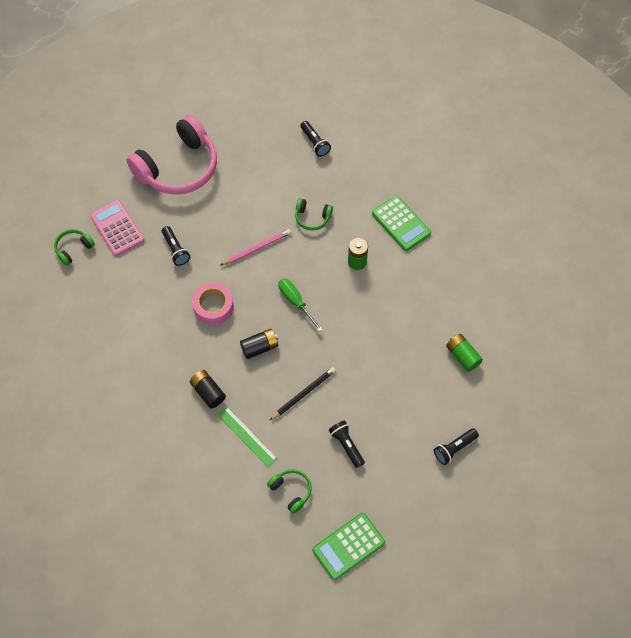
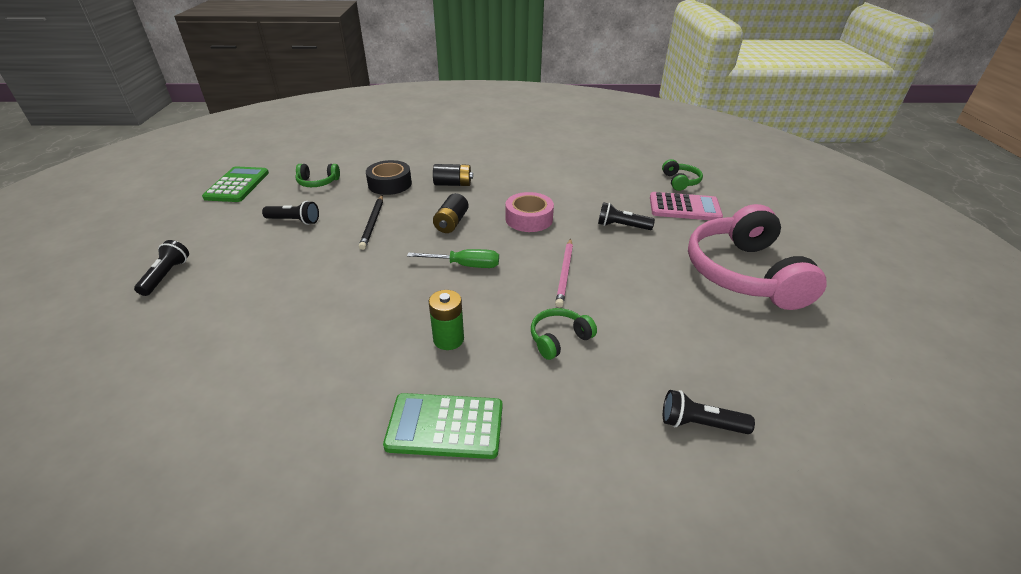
camera: 130 degrees right, 25 degrees down
green ruler [217,406,277,467] -> black tape [366,160,412,195]
green battery [446,334,483,372] -> none

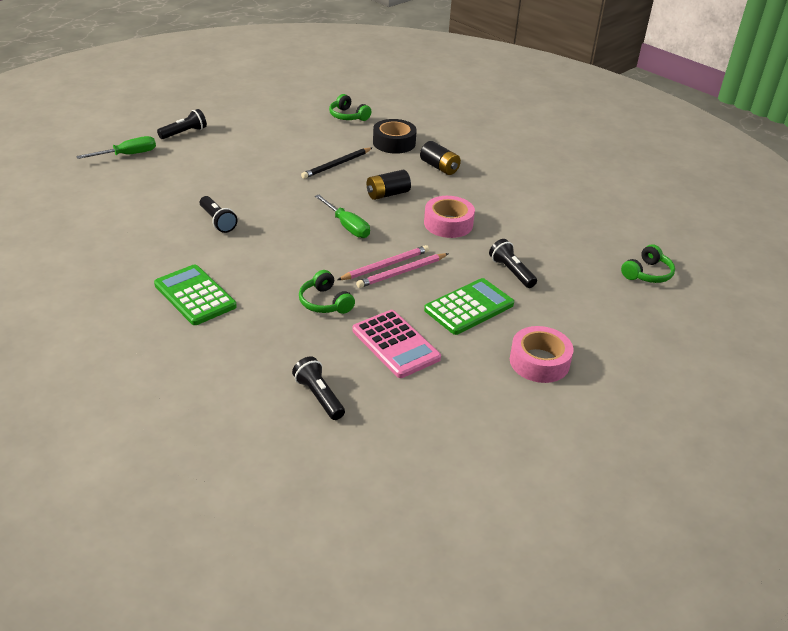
camera: 45 degrees right, 0 degrees up
green calculator [202,166,269,202] -> green calculator moved to [424,278,514,335]
black flashlight [262,201,319,225] -> black flashlight moved to [200,196,237,233]
green battery [429,290,464,350] -> none
green headphones [531,308,597,360] -> green headphones turned 135 degrees counterclockwise [299,270,355,314]
pink calculator [650,192,723,220] -> pink calculator moved to [352,310,441,378]
pink headphones [688,204,827,310] -> pink tape [510,326,574,383]
none -> green screwdriver [76,136,156,159]
none -> pink pencil [337,245,429,280]

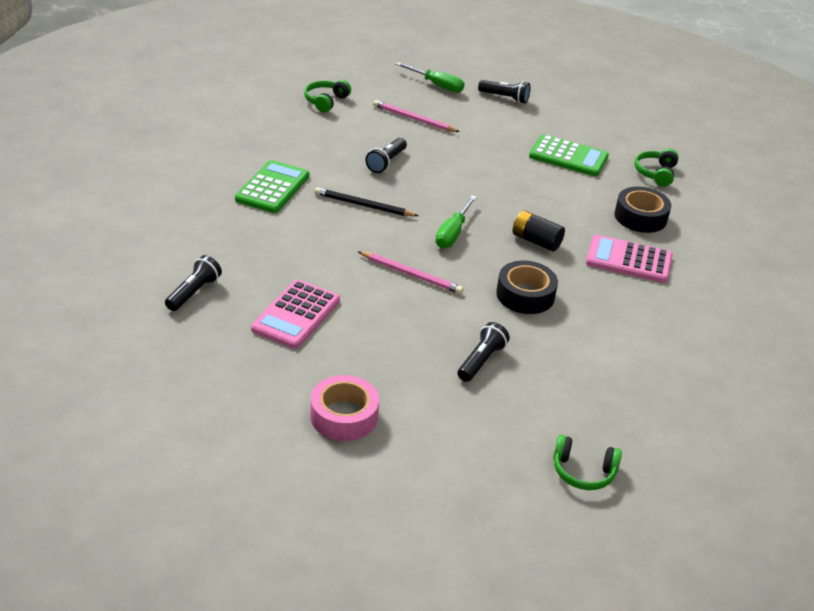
camera: 60 degrees right, 0 degrees up
green headphones [299,270,355,314] -> green headphones moved to [304,80,351,112]
black pencil [301,148,372,179] -> black pencil moved to [315,187,419,217]
pink pencil [356,253,449,288] -> pink pencil moved to [373,100,460,132]
black battery [420,141,461,175] -> pink calculator [586,235,673,283]
pink tape [424,196,475,238] -> black tape [496,261,558,314]
green calculator [424,278,514,335] -> green calculator moved to [529,135,609,176]

